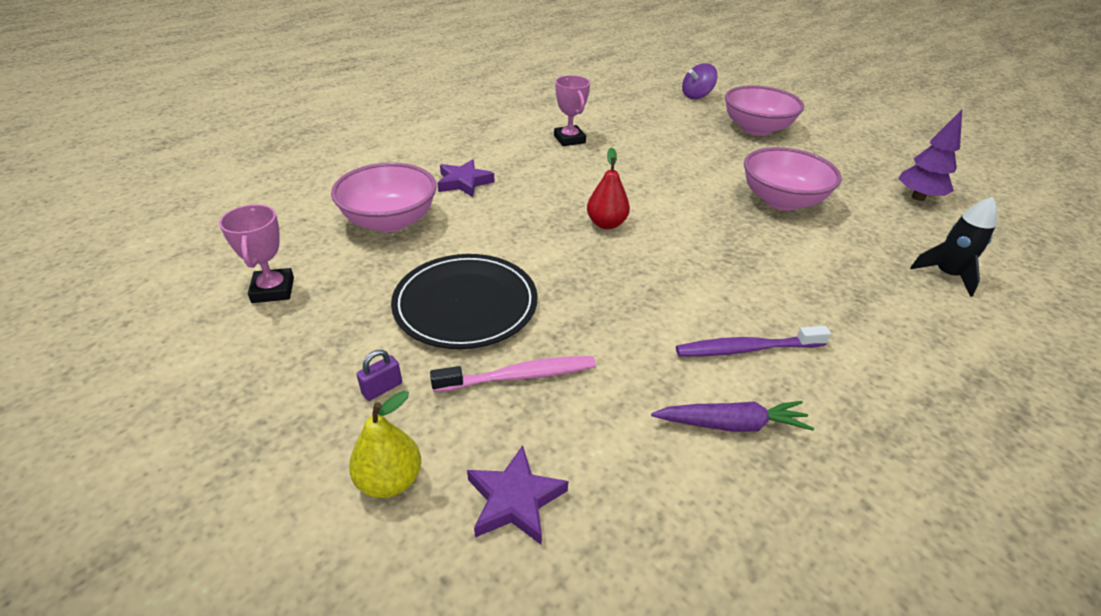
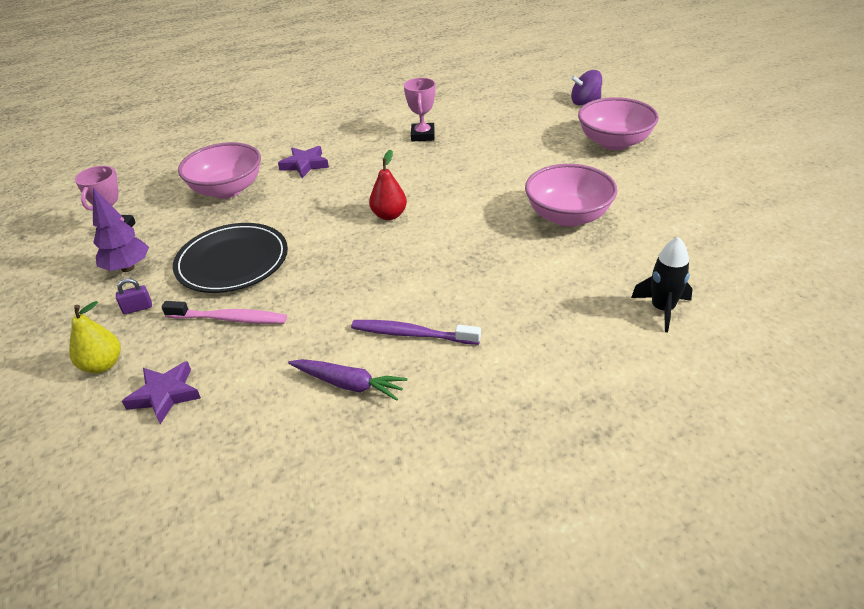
camera: 25 degrees right, 0 degrees up
purple tree [898,110,962,201] -> purple tree moved to [93,188,149,272]

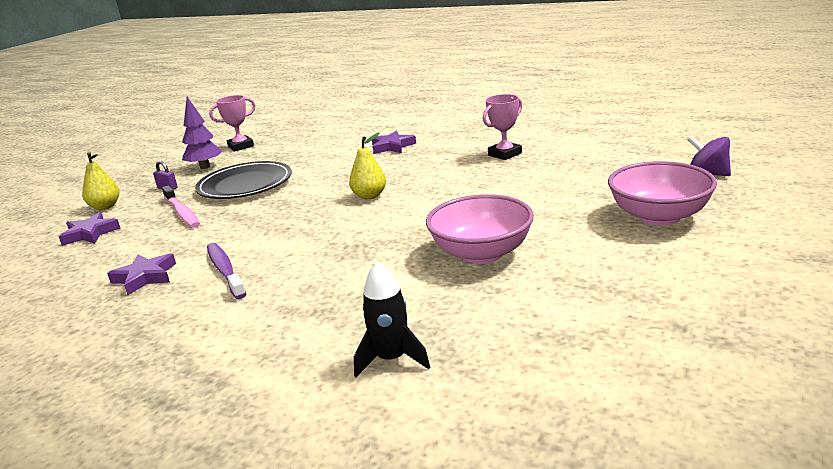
camera: 50 degrees right, 15 degrees down
pink bowl [178,142,261,199] -> none
purple carrot [288,359,407,401] -> purple star [107,253,176,295]
red pear [369,150,407,220] -> yellow pear [349,132,386,200]

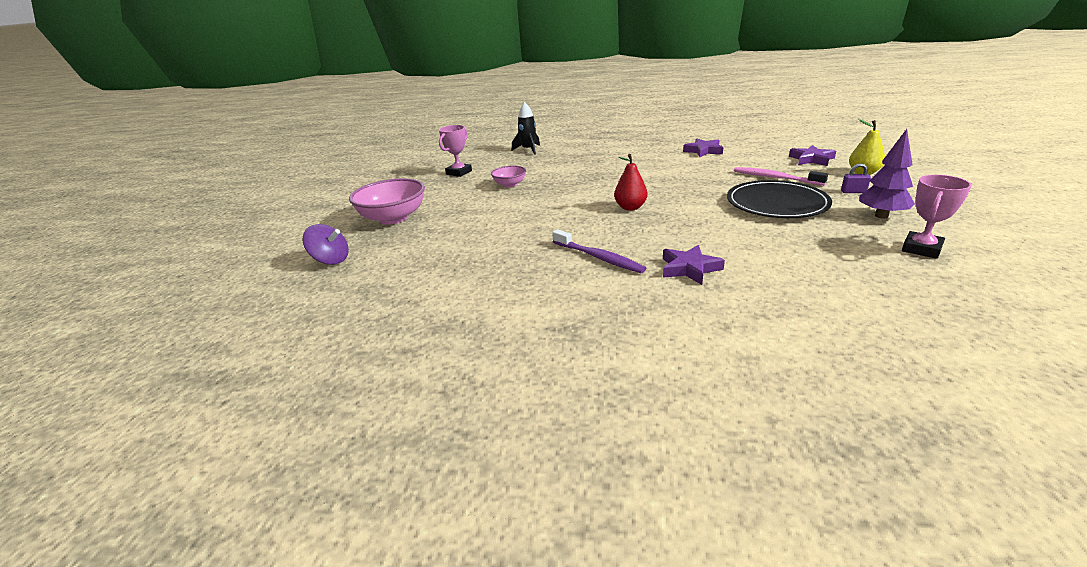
camera: 160 degrees right, 5 degrees up
purple toothbrush [207,243,246,299] -> purple toothbrush moved to [552,229,646,273]
yellow pear [349,132,386,200] -> red pear [614,154,648,211]
pink bowl [426,194,534,264] -> pink bowl [491,166,526,187], size x0.54
pink trophy [483,94,522,160] -> pink trophy moved to [439,125,472,177]

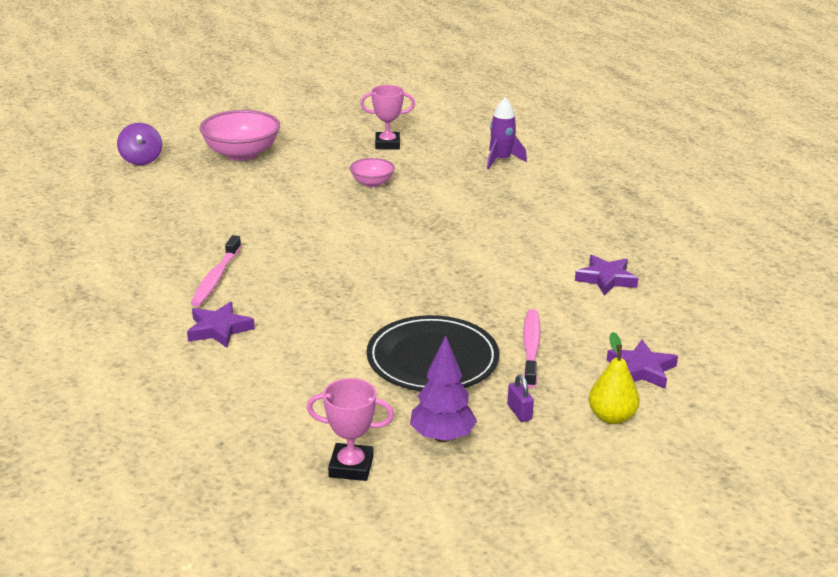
camera: 55 degrees right, 0 degrees up
black rocket [512,102,540,155] -> purple rocket [487,97,527,169]
purple toothbrush [552,229,646,273] -> pink toothbrush [190,235,241,307]
red pear [614,154,648,211] -> none

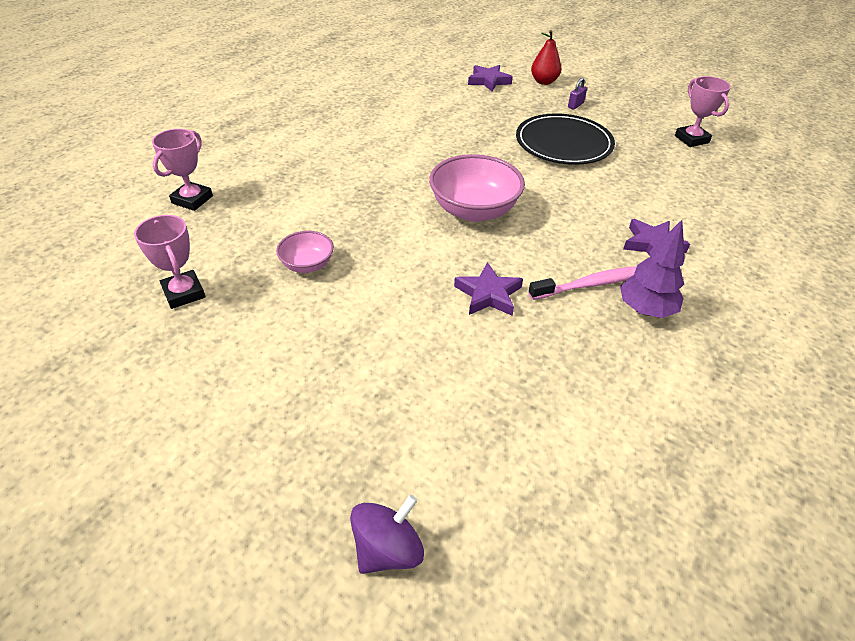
camera: 120 degrees left, 15 degrees up
pink bowl [199,110,280,161] -> pink bowl moved to [429,154,525,222]
purple tree [410,336,477,442] -> purple tree moved to [620,220,685,318]
purple rocket [487,97,527,169] -> pink trophy [152,129,213,211]
pink toothbrush [523,309,541,388] -> none
purple star [575,255,638,296] -> purple star moved to [454,262,523,316]
yellow pear [589,332,640,424] -> red pear [531,30,561,85]

